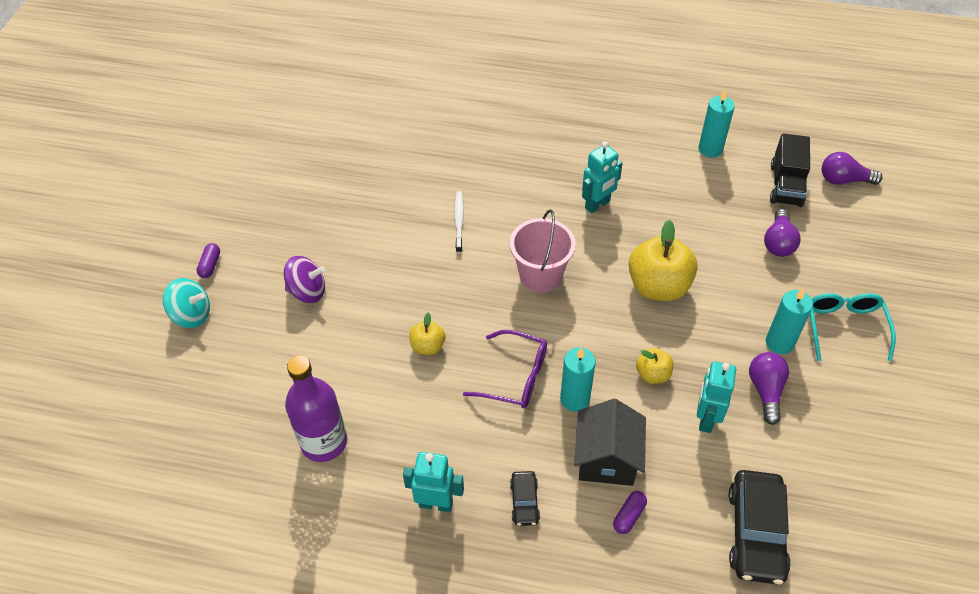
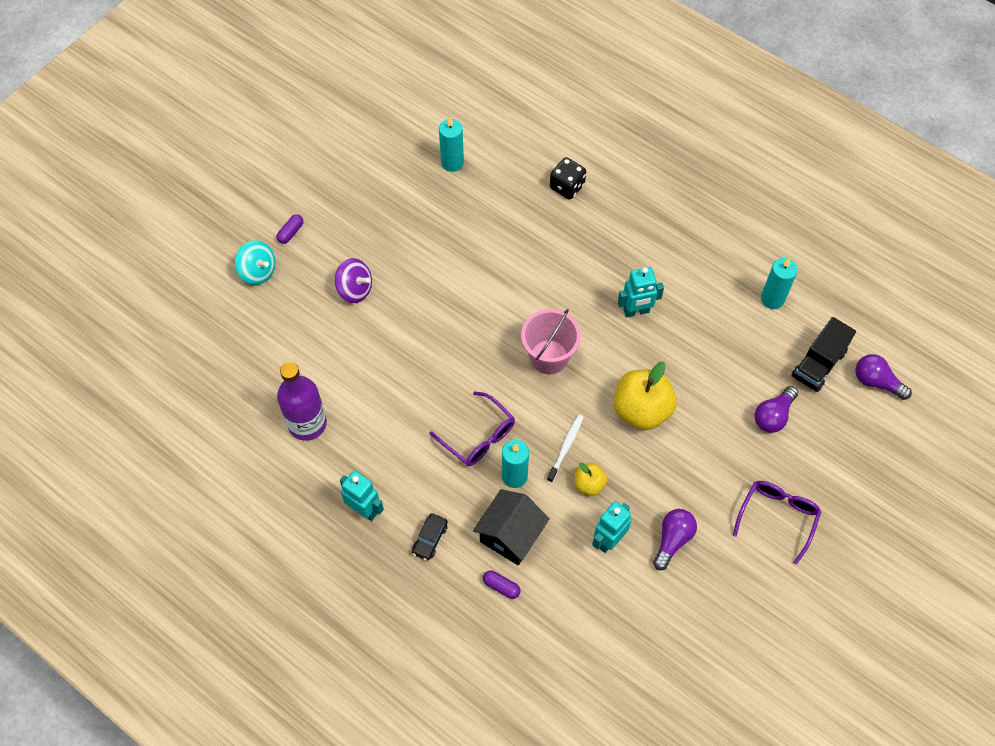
camera: 25 degrees right, 10 degrees up
yellow apple [409,313,445,355] -> none
white toothbrush [454,191,464,253] -> white toothbrush moved to [547,414,583,482]
purple capsule [613,491,647,534] -> purple capsule turned 60 degrees clockwise [483,571,521,599]
black car [729,470,791,584] -> none
turquoise candle [766,288,813,354] -> turquoise candle moved to [439,117,464,172]
turquoise glasses [810,293,896,361] -> purple glasses [733,481,821,564]
none -> black dice [550,157,586,200]

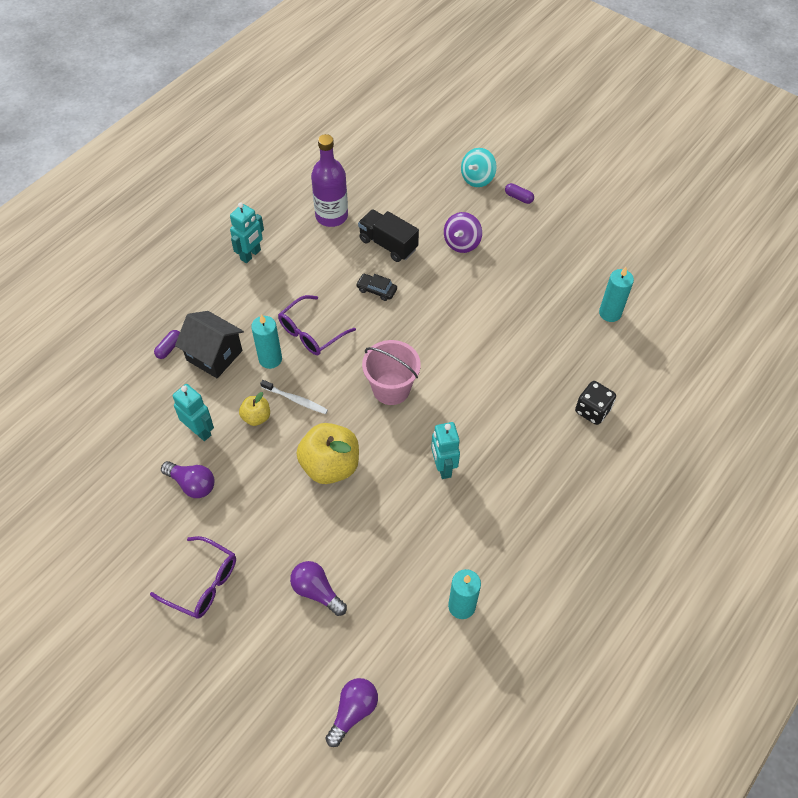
camera: 90 degrees right, 5 degrees down
black car [412,513,448,561] -> black car moved to [356,274,397,301]
black truck [791,317,856,392] -> black truck moved to [358,209,419,262]

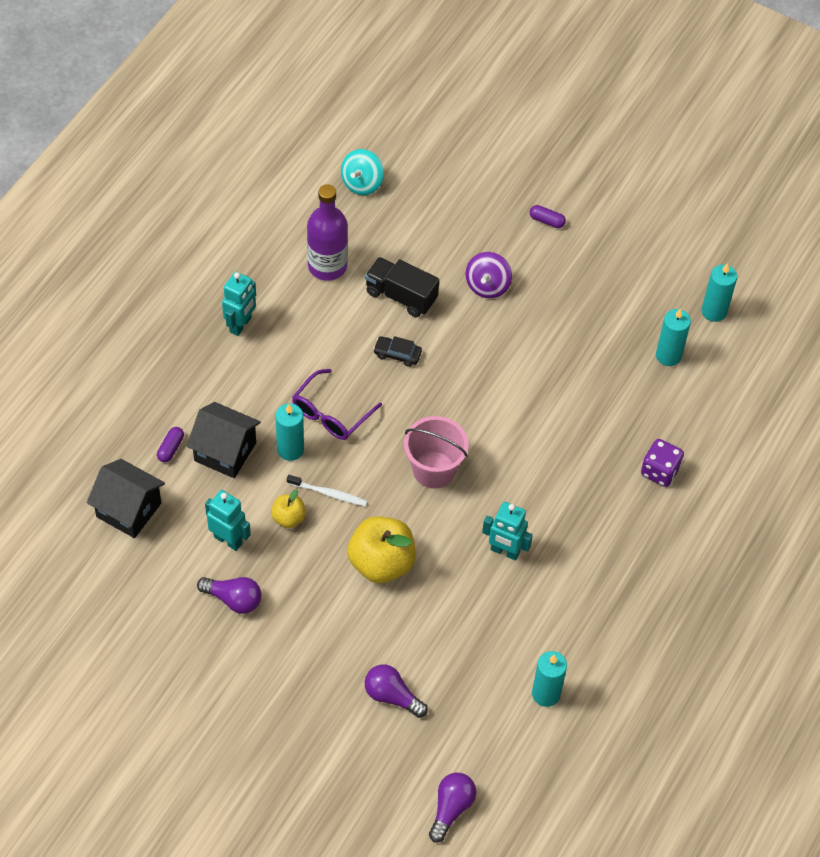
camera: 10 degrees left, 0 degrees up
purple glasses [150,536,236,619] -> none
turquoise robot [431,422,460,479] -> turquoise robot turned 45 degrees counterclockwise [482,502,533,561]
turquoise spinning top [461,148,497,187] -> turquoise spinning top moved to [341,149,384,195]
black dice [575,381,616,425] -> purple dice [641,439,684,487]
none -> black house [87,459,165,538]
none -> turquoise candle [702,263,737,322]

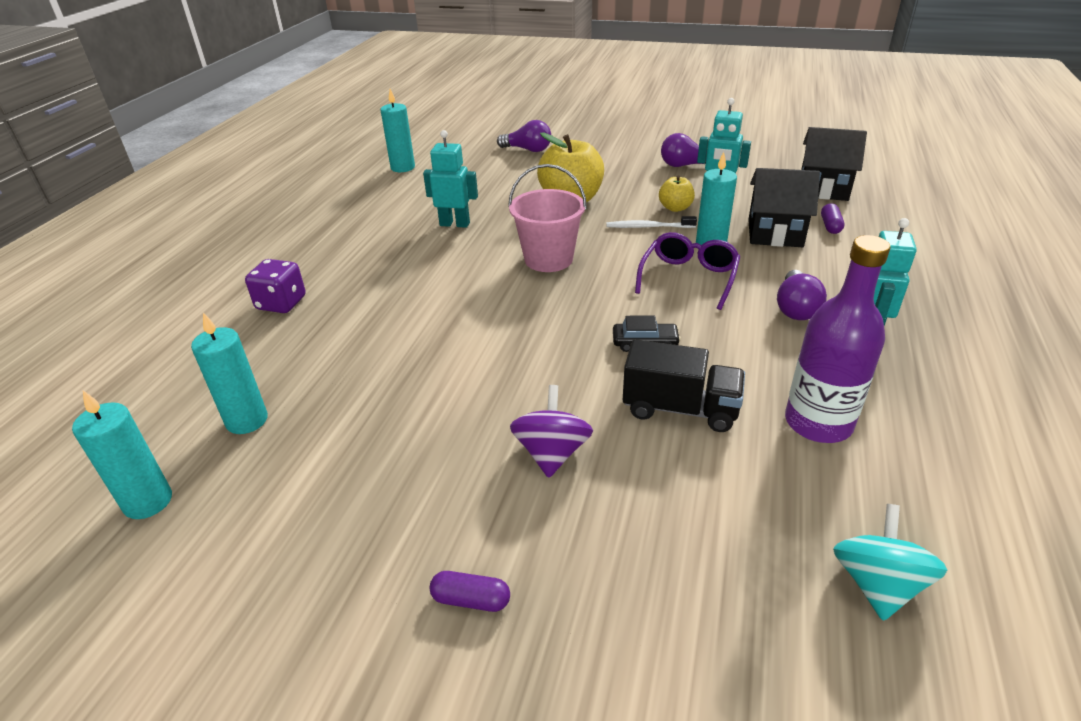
camera: 170 degrees right, 20 degrees down
purple light bulb [429,773,477,843] -> purple light bulb moved to [777,270,827,320]

